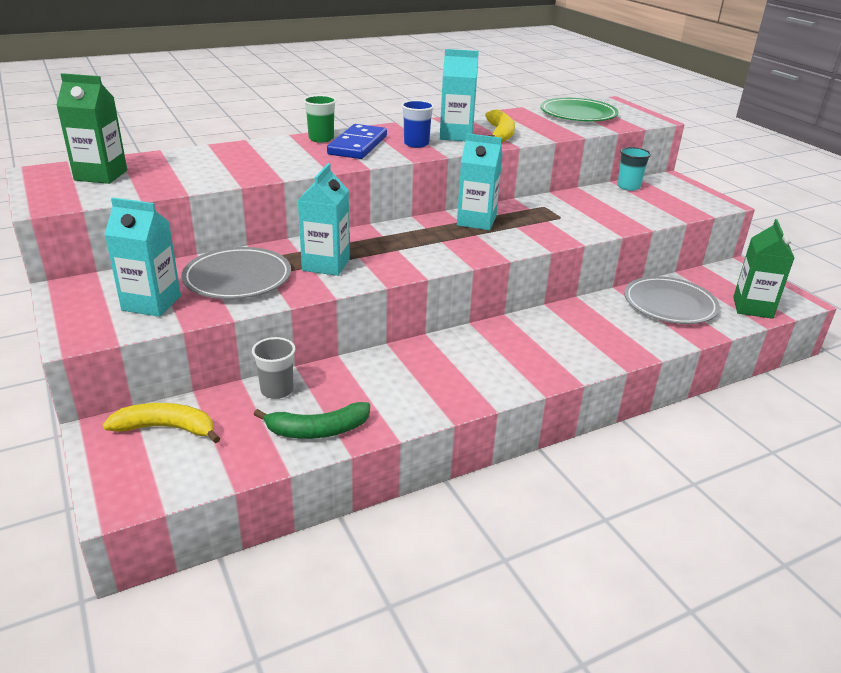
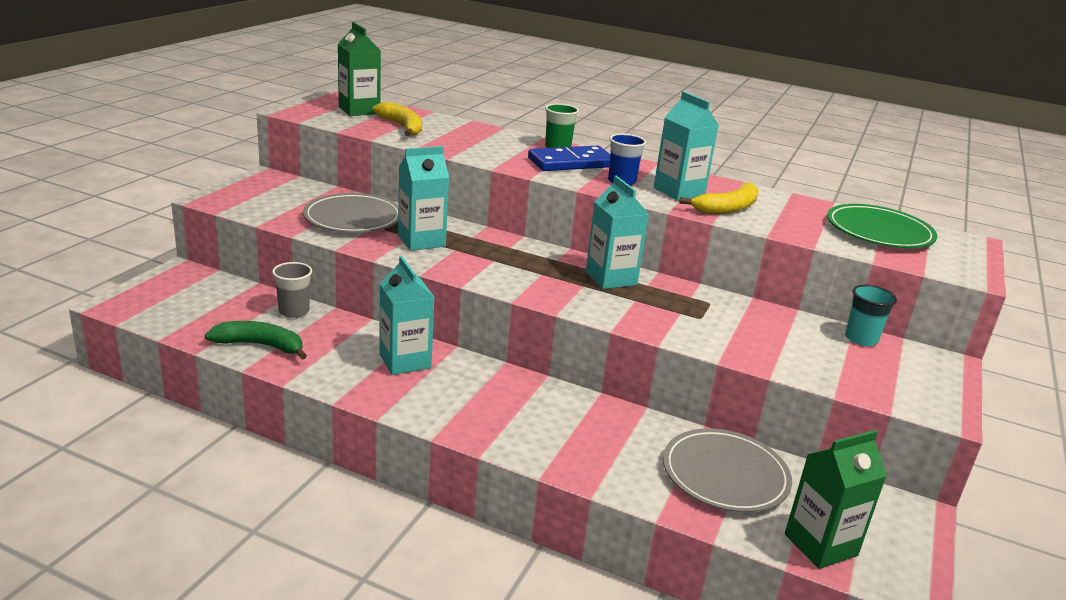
camera: 50 degrees right, 5 degrees down
yellow banana [103,403,220,443] -> yellow banana moved to [373,102,422,136]
turquoise carton [104,197,181,317] -> turquoise carton moved to [379,256,434,375]
green banana [254,402,370,439] -> green banana turned 150 degrees clockwise [205,321,307,360]

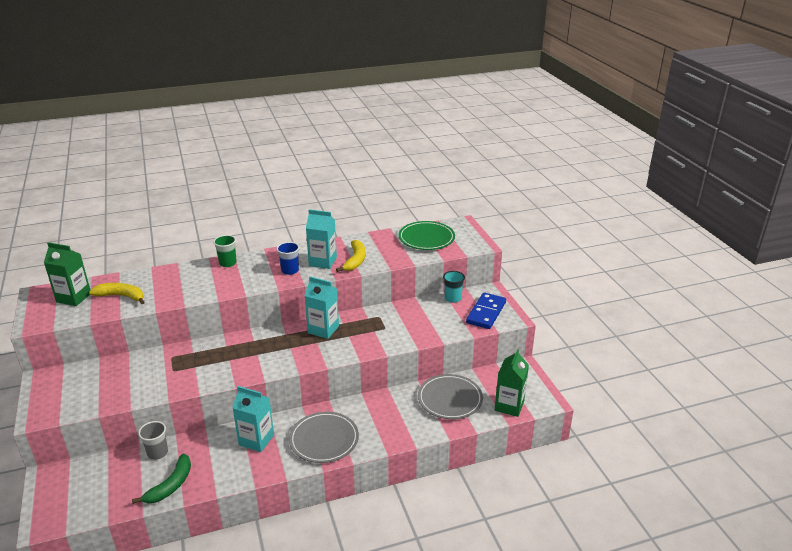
camera: 40 degrees left, 5 degrees up
green banana [205,321,307,360] -> green banana turned 150 degrees clockwise [132,453,191,504]
grey plate [303,193,398,233] -> grey plate moved to [289,411,359,463]
turquoise carton [398,146,449,251] -> none
blue domino [528,146,610,171] -> blue domino moved to [466,292,506,329]

